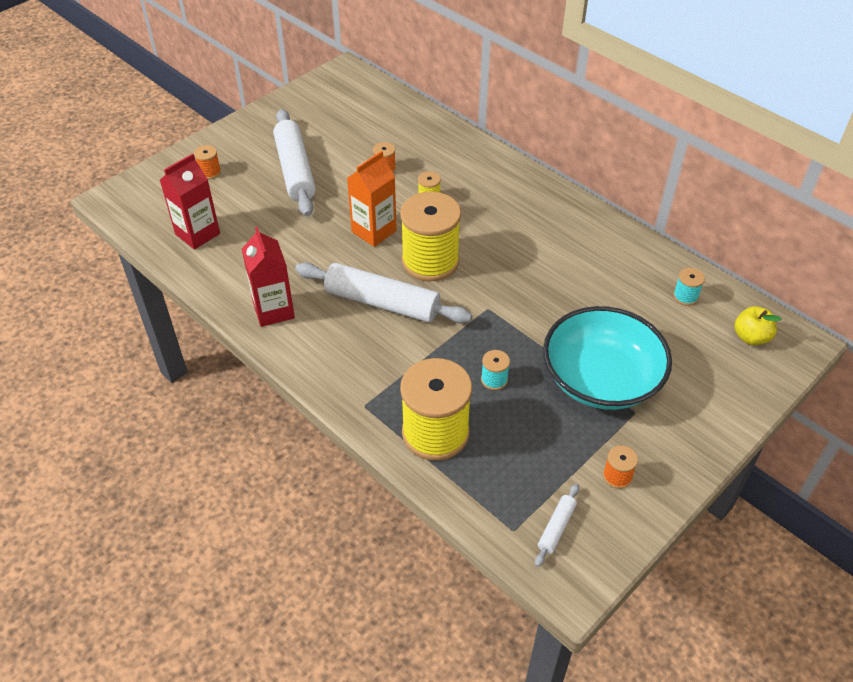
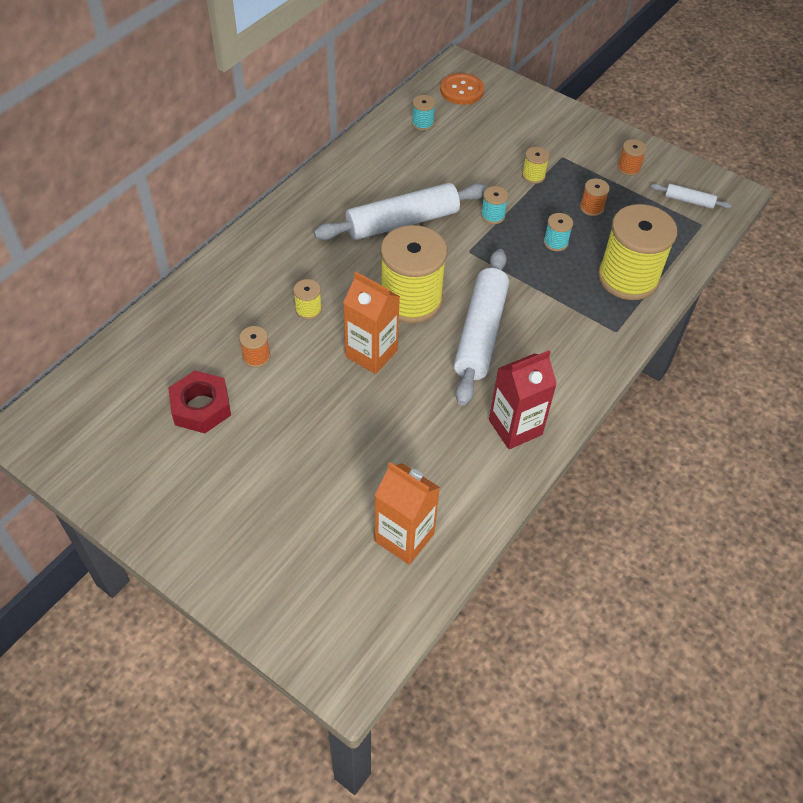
camera: 100 degrees left, 5 degrees up
red carton [160,154,220,249] -> orange carton [375,462,440,565]
orange spool [194,145,221,179] -> orange spool moved to [580,178,610,216]
white rolling pin [273,109,316,216] -> white rolling pin moved to [314,183,488,240]
turquoise bowl [543,306,672,410] -> yellow spool [522,147,549,184]
yellow apple [735,306,782,345] -> orange button [440,73,484,105]
none -> red nut [168,370,231,433]
none -> turquoise spool [481,186,508,224]

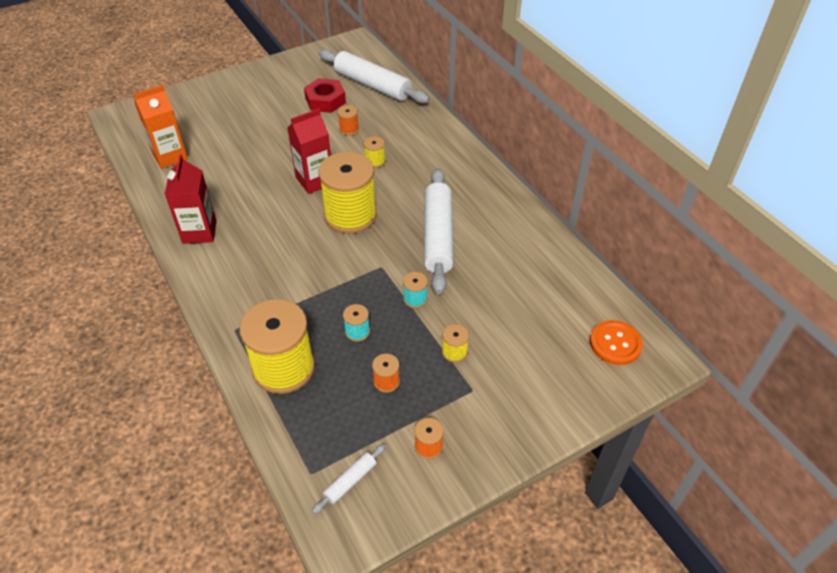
camera: 115 degrees right, 5 degrees down
orange carton [343,272,400,374] -> red carton [287,109,331,194]
turquoise spool [412,95,436,131] -> none
white rolling pin [454,249,509,406] -> white rolling pin moved to [319,49,430,104]

